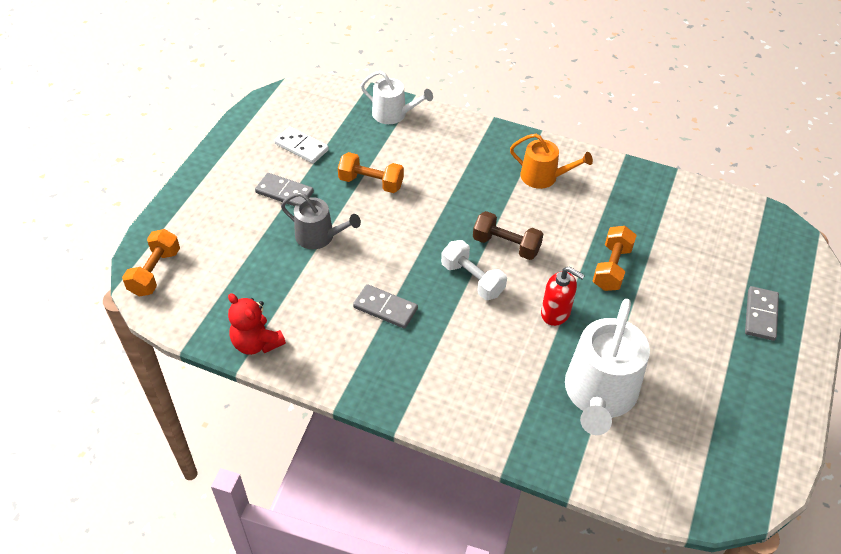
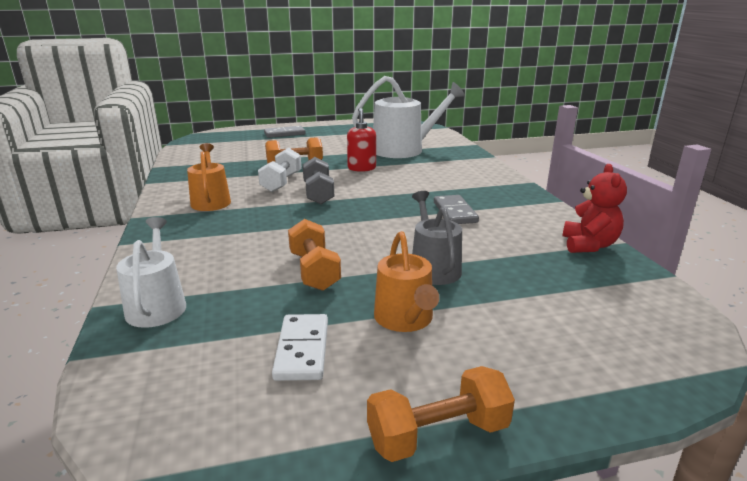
camera: 125 degrees left, 25 degrees down
orange dumbbell [122,229,180,296] -> orange dumbbell moved to [367,366,515,462]
grey domino [255,173,314,206] -> orange watering can [374,231,439,332]
white dumbbell [441,240,507,300] -> white dumbbell moved to [258,148,301,192]
brown dumbbell [473,211,543,260] -> grey dumbbell [303,157,334,204]

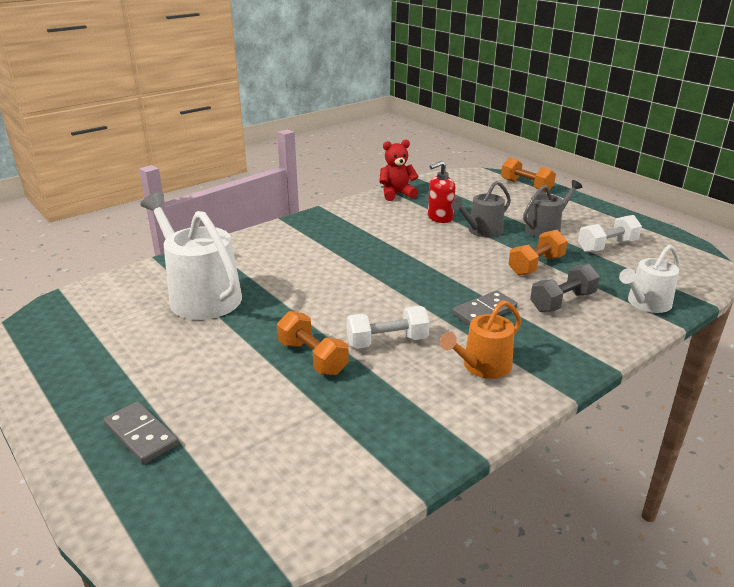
camera: 115 degrees left, 5 degrees up
white domino [272,314,328,381] -> white dumbbell [578,215,642,253]
grey dumbbell [303,157,334,204] -> grey dumbbell moved to [530,264,600,312]
red soap dispenser [347,108,376,172] -> red soap dispenser moved to [428,161,455,223]
orange dumbbell [367,366,515,462] -> orange dumbbell moved to [501,158,556,192]
orange watering can [374,231,439,332] -> grey watering can [523,180,582,237]
grey domino [434,195,479,224] -> grey domino moved to [452,290,517,326]

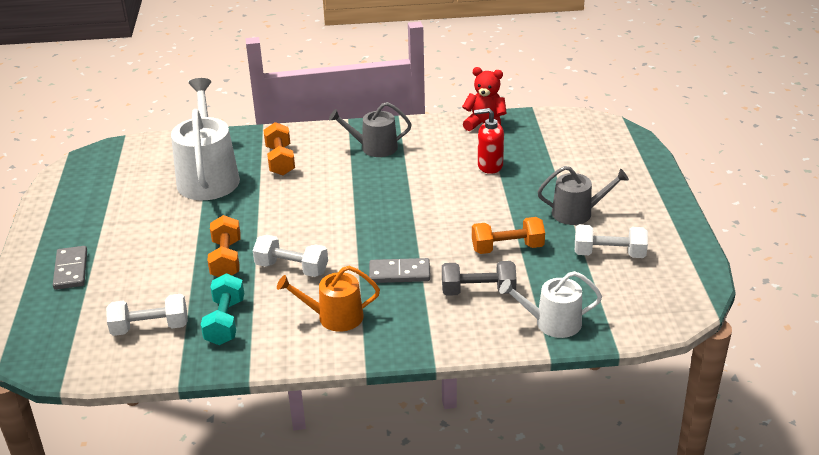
camera: 35 degrees right, 5 degrees up
grey watering can [451,181,511,238] -> grey watering can moved to [329,102,412,157]
orange dumbbell [501,158,556,192] -> orange dumbbell moved to [263,122,295,176]
none -> white dumbbell [106,294,188,336]
none -> turquoise dumbbell [201,273,244,345]

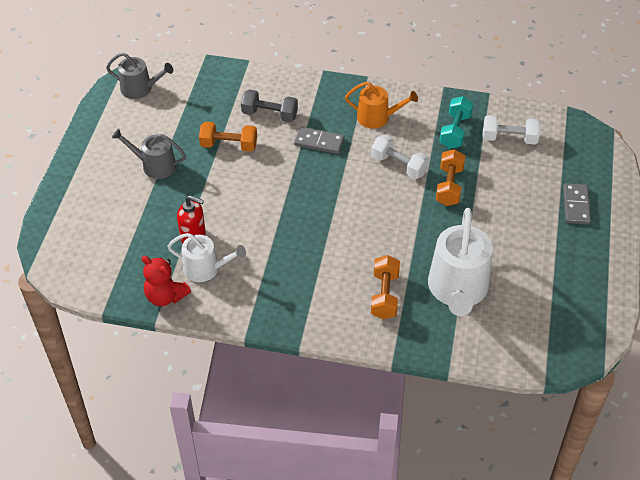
camera: 165 degrees left, 15 degrees up
grey watering can [329,102,412,157] -> grey watering can moved to [106,52,173,99]
white watering can [499,271,602,338] -> white watering can moved to [167,233,246,282]
white dumbbell [575,224,648,258] -> none

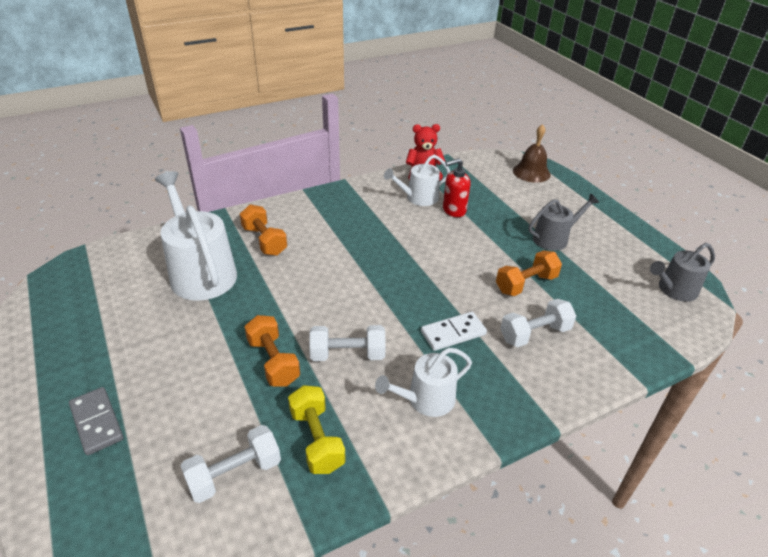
camera: 140 degrees right, 10 degrees down
grey dumbbell [241,89,298,122] -> white dumbbell [500,299,576,347]
grey domino [294,127,345,154] -> white domino [421,312,487,351]
orange watering can [345,82,418,129] -> white watering can [375,348,472,417]
turquoise dumbbell [439,96,473,149] -> yellow dumbbell [288,385,346,474]
none -> brown bell [513,124,551,183]

